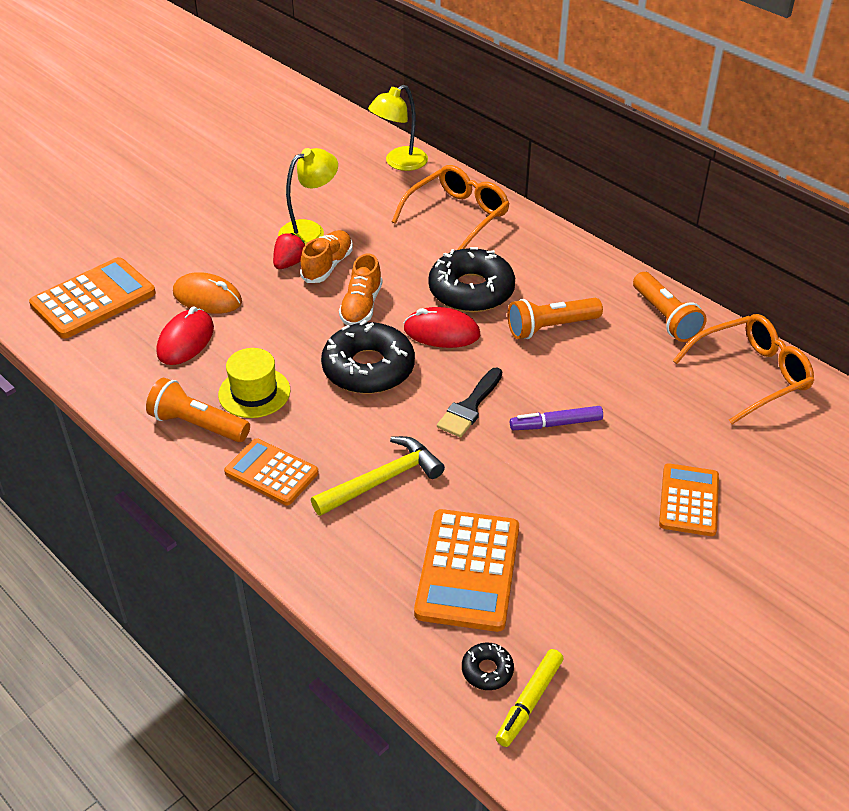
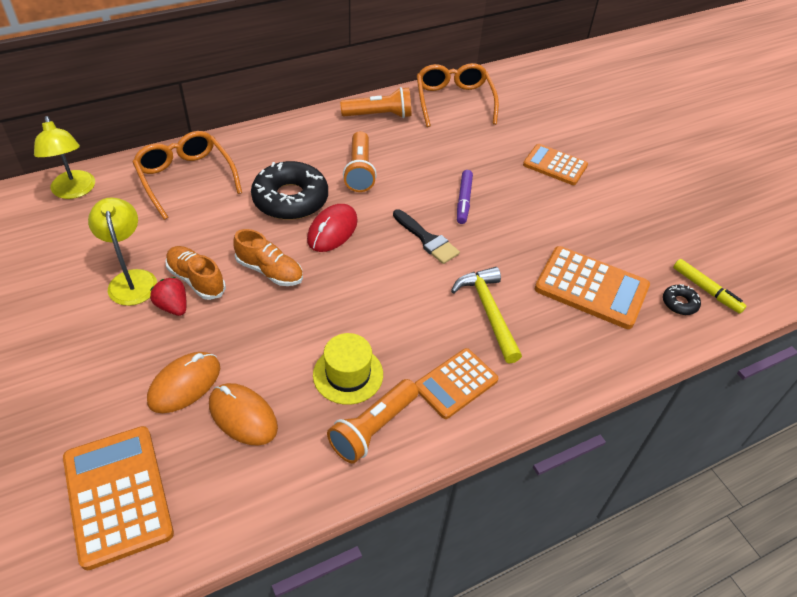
camera: 75 degrees left, 5 degrees up
red mouse [157,306,214,365] -> orange mouse [209,383,278,446]
black donut [321,320,415,394] -> none

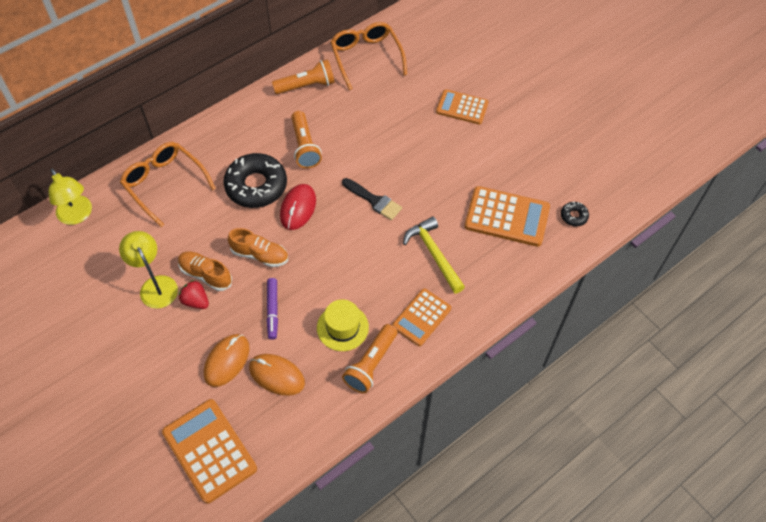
camera: 10 degrees left, 10 degrees up
purple marker [457,170,473,224] -> purple marker moved to [267,278,278,340]
yellow marker [673,259,747,314] -> none

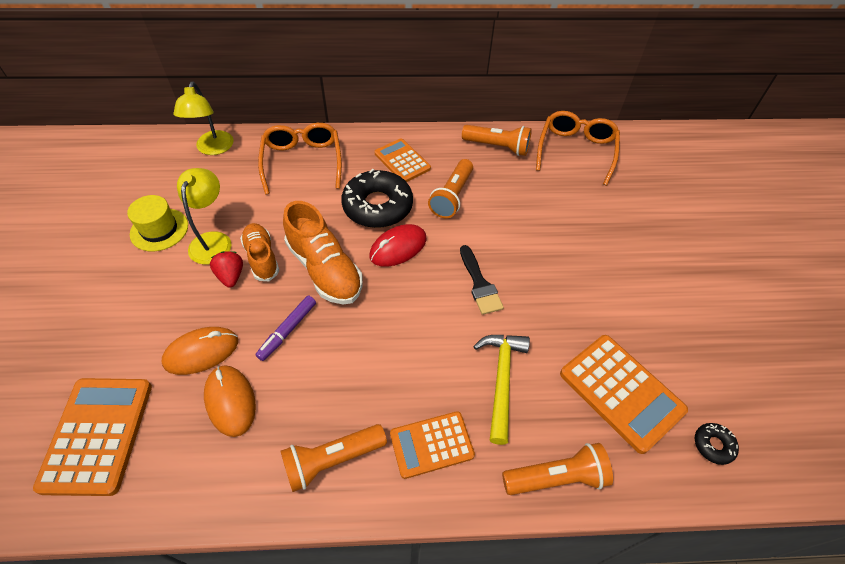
camera: 35 degrees right, 5 degrees down
orange shoe [228,228,288,267] -> orange shoe [283,201,363,304], size x1.56
yellow hat [317,299,369,351] -> yellow hat moved to [127,195,188,252]
orange calculator [436,89,489,124] -> orange calculator moved to [375,138,431,182]
none -> orange flashlight [502,443,613,495]

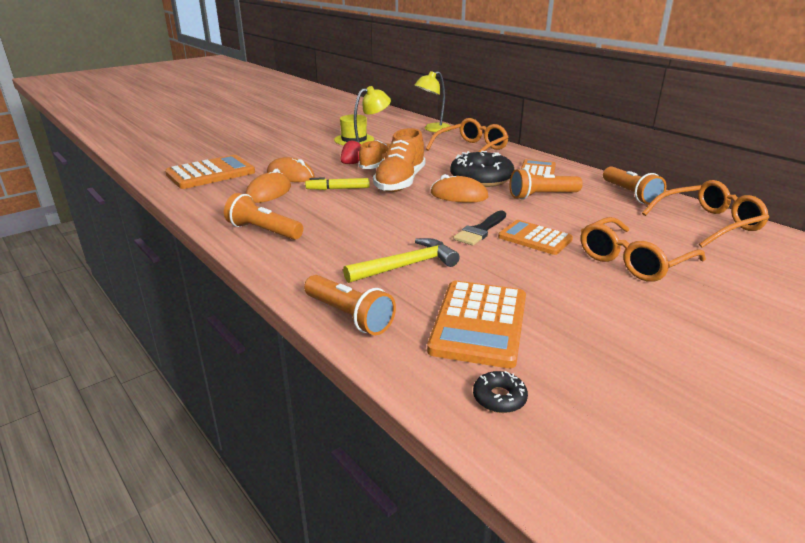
camera: 55 degrees right, 25 degrees down
purple marker [255,296,316,361] -> yellow marker [305,177,370,190]
red mouse [369,224,426,267] -> orange mouse [431,174,488,203]
orange calculator [390,411,475,479] -> orange calculator moved to [498,220,573,255]
none -> orange glasses [581,217,706,282]

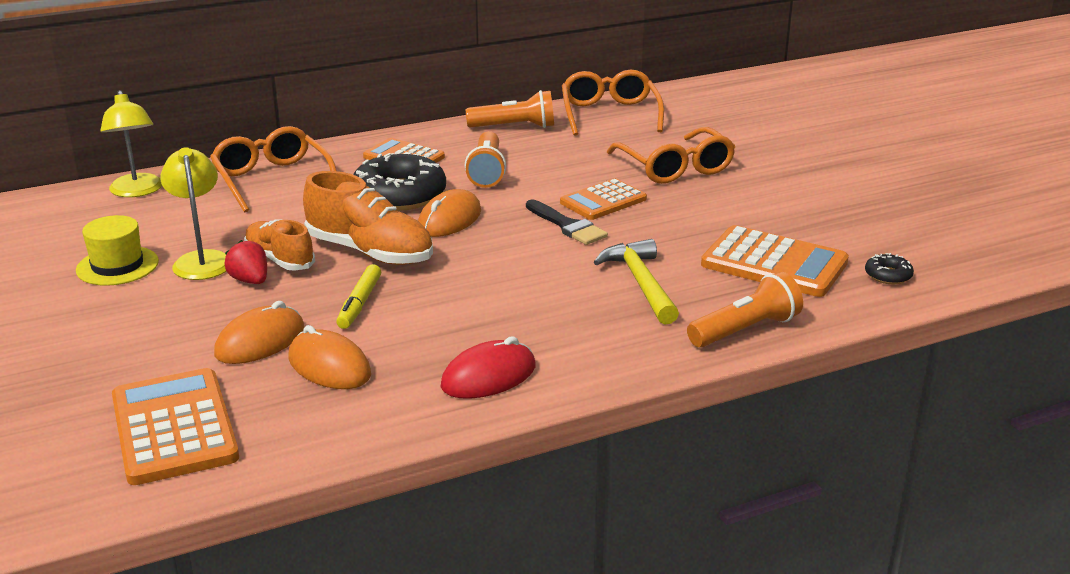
camera: 75 degrees left, 0 degrees up
orange flashlight [224,193,303,240] -> red mouse [441,336,536,399]

